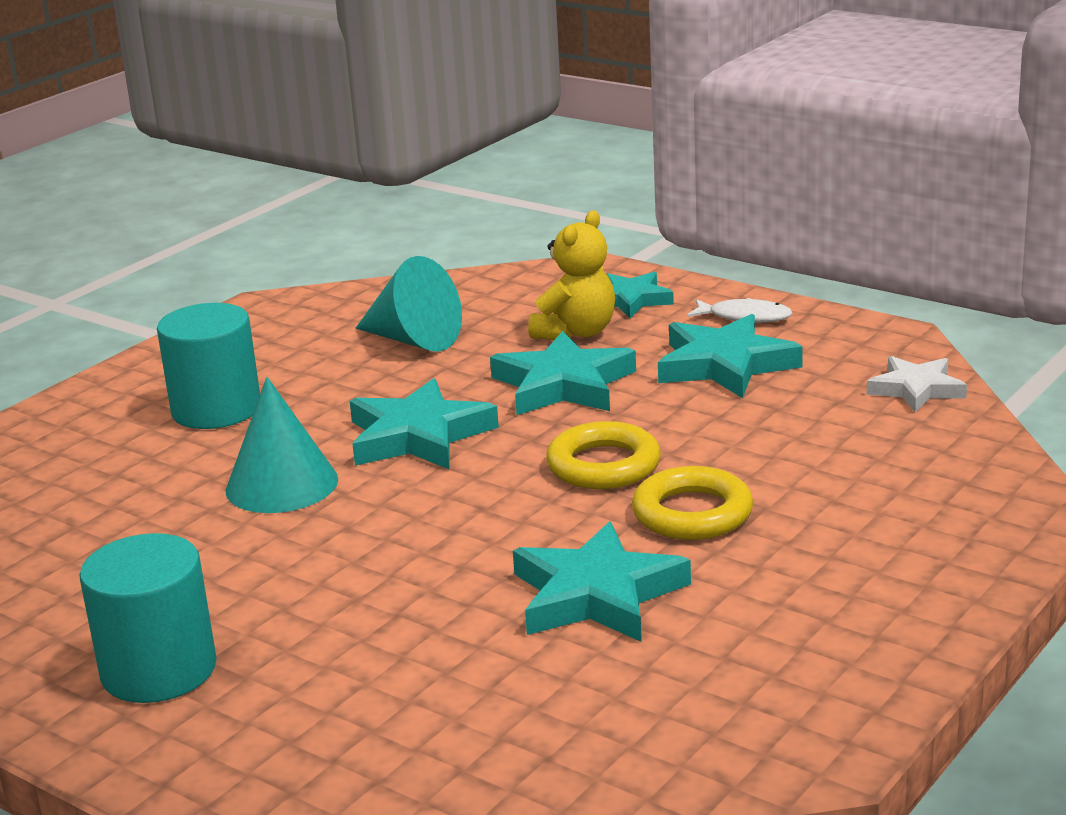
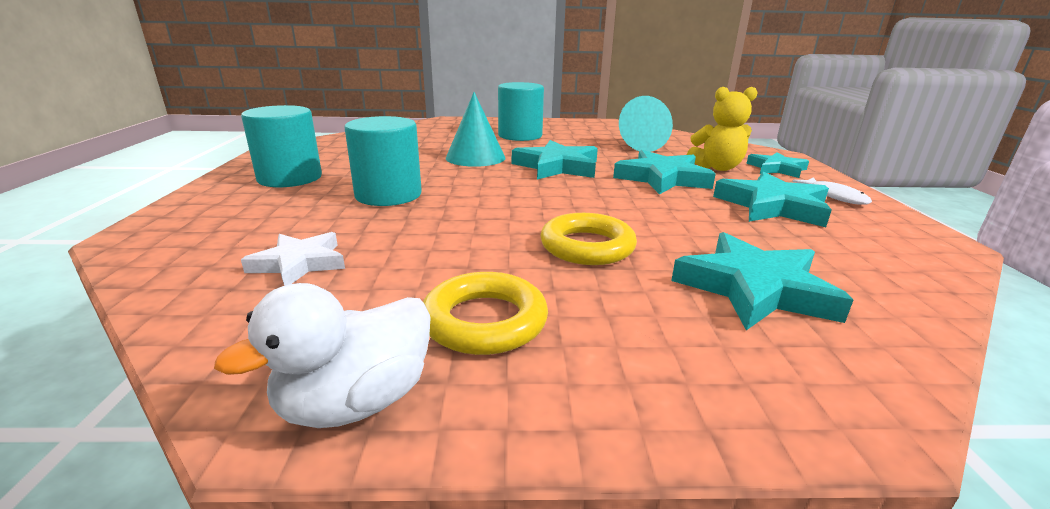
camera: 50 degrees right, 0 degrees up
turquoise star [513,521,691,642] -> turquoise star moved to [671,232,853,330]
yellow ring [546,421,661,489] -> yellow ring moved to [423,272,548,355]
white star [867,356,967,412] -> white star moved to [241,232,345,286]
none -> white duck [214,283,431,428]
none -> turquoise cylinder [344,116,422,206]

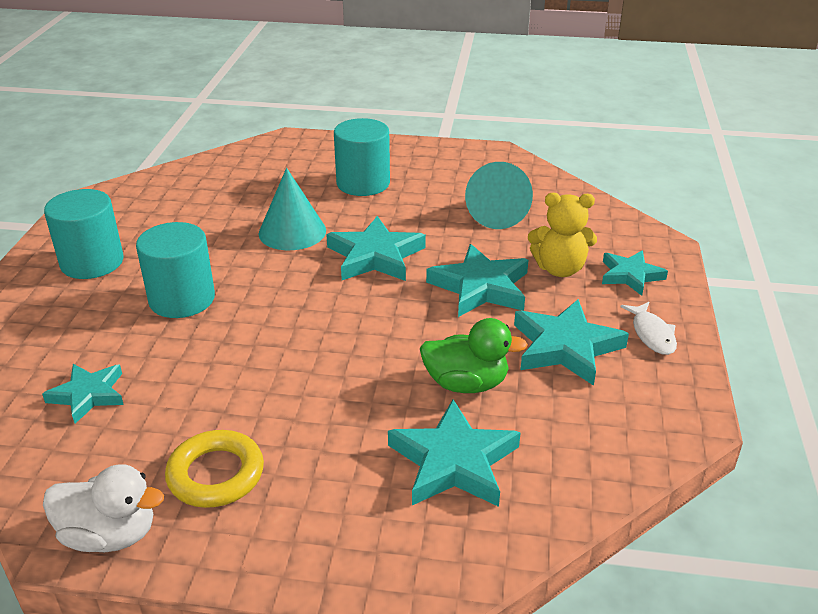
camera: 10 degrees right, 10 degrees up
white duck [214,283,431,428] -> white duck turned 135 degrees counterclockwise [43,464,164,552]
white star [241,232,345,286] -> turquoise star [42,364,124,424]
yellow ring [540,213,637,265] -> none
none -> green duck [420,318,528,393]

